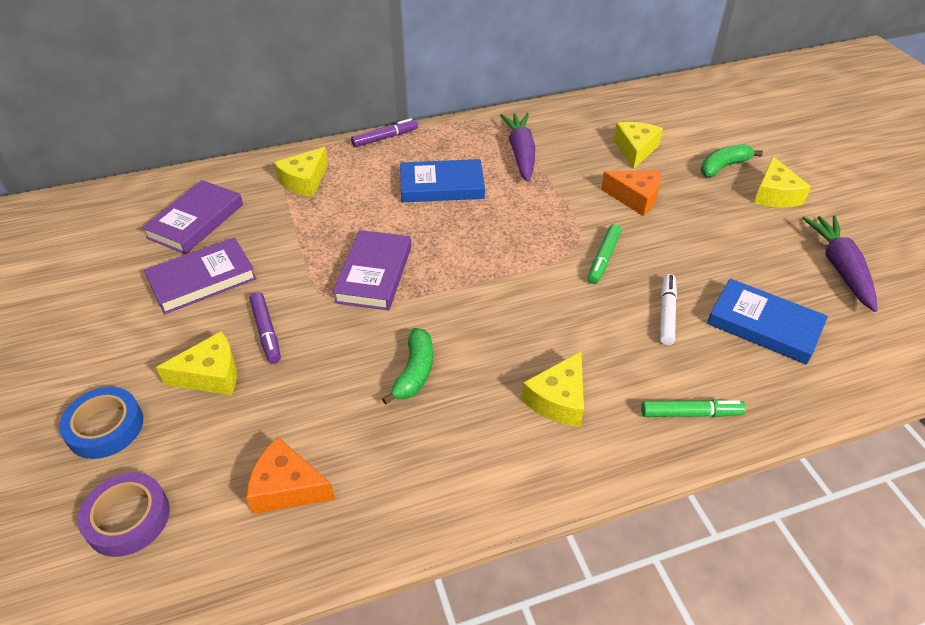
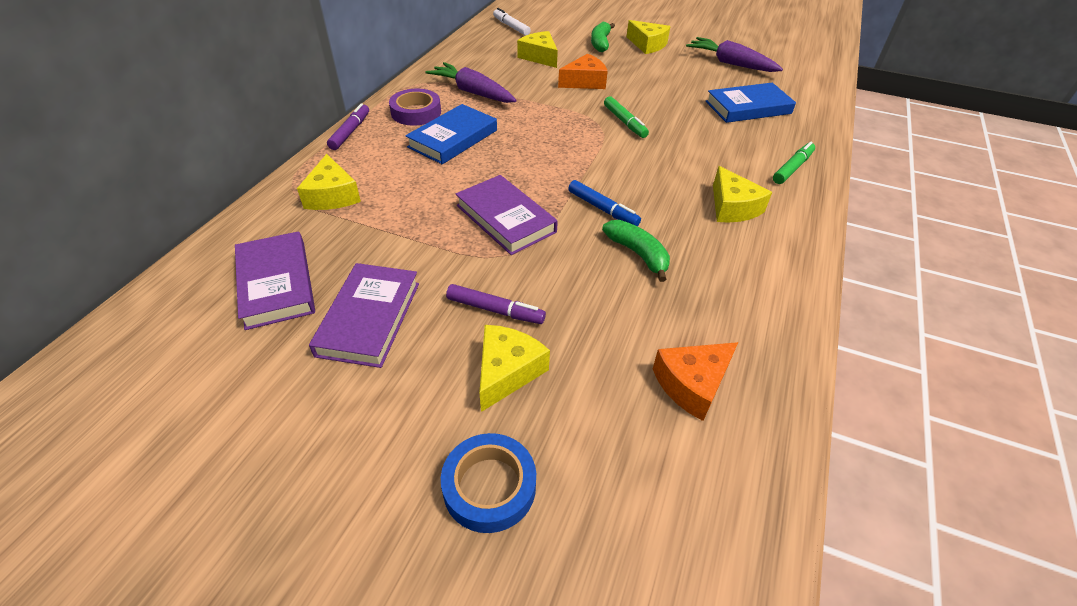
camera: 50 degrees left, 0 degrees up
purple tape [78,472,170,557] -> purple tape moved to [389,89,441,126]
white marker [660,274,677,345] -> white marker moved to [493,8,531,36]
none -> blue marker [568,180,641,226]

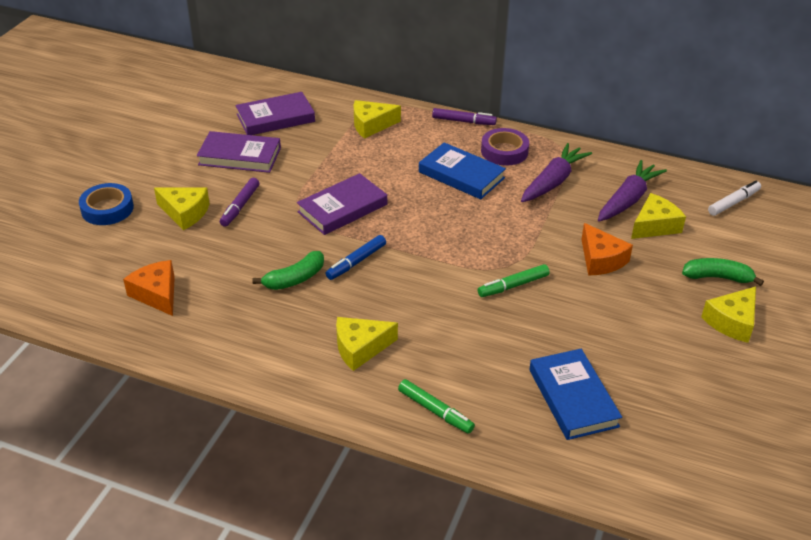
camera: 90 degrees right, 5 degrees down
purple carrot [686,37,783,72] -> purple carrot moved to [598,160,667,221]

